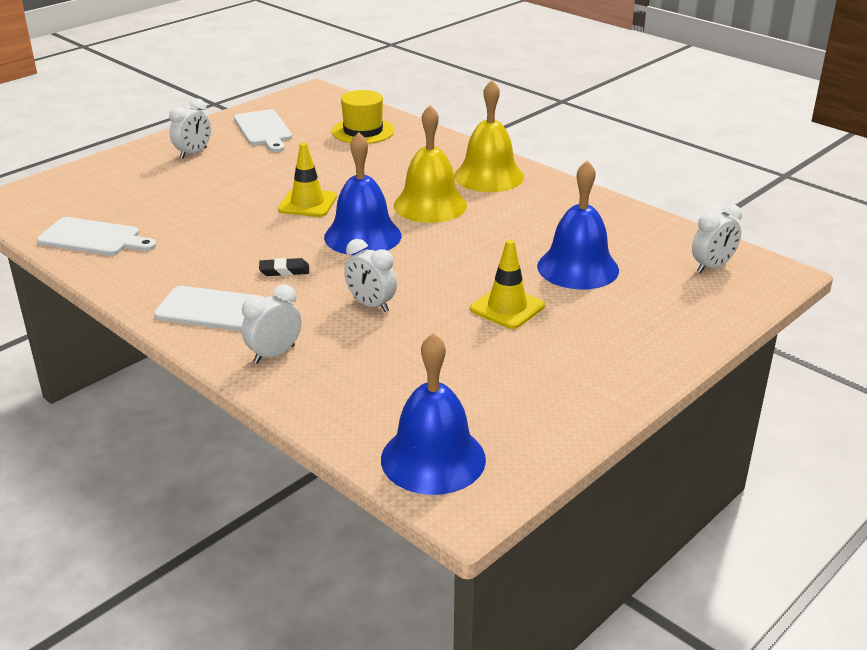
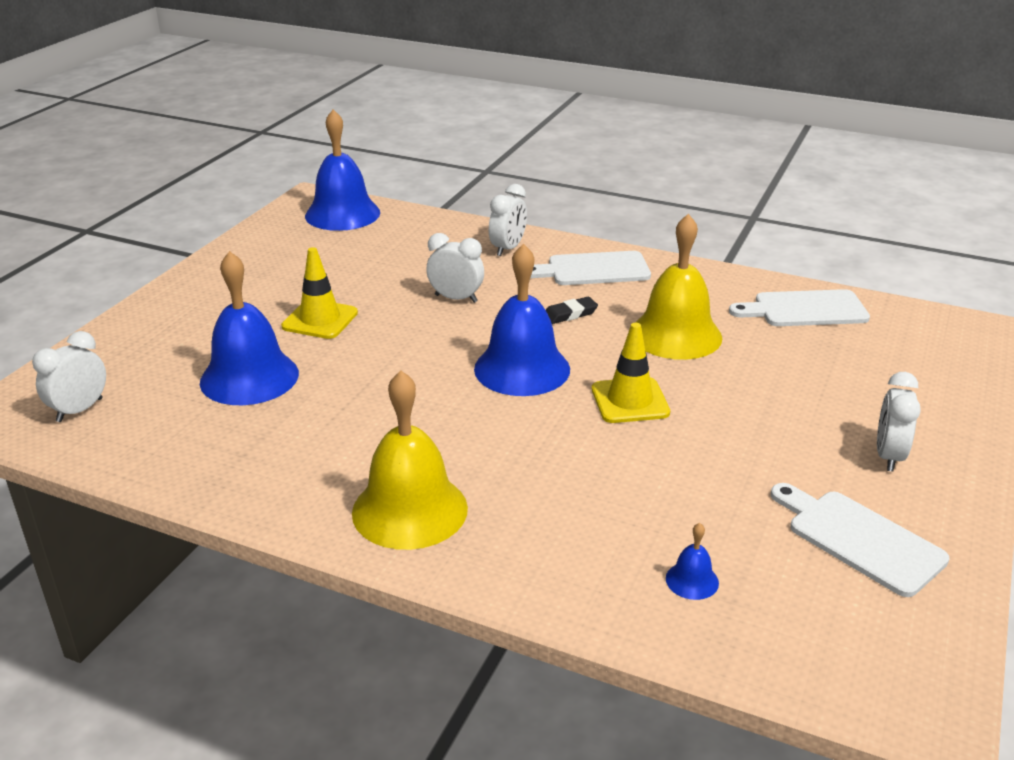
camera: 160 degrees right, 0 degrees up
yellow hat [332,90,395,144] -> blue bell [666,523,719,600]
yellow bell [394,105,467,223] -> yellow bell moved to [635,214,722,360]

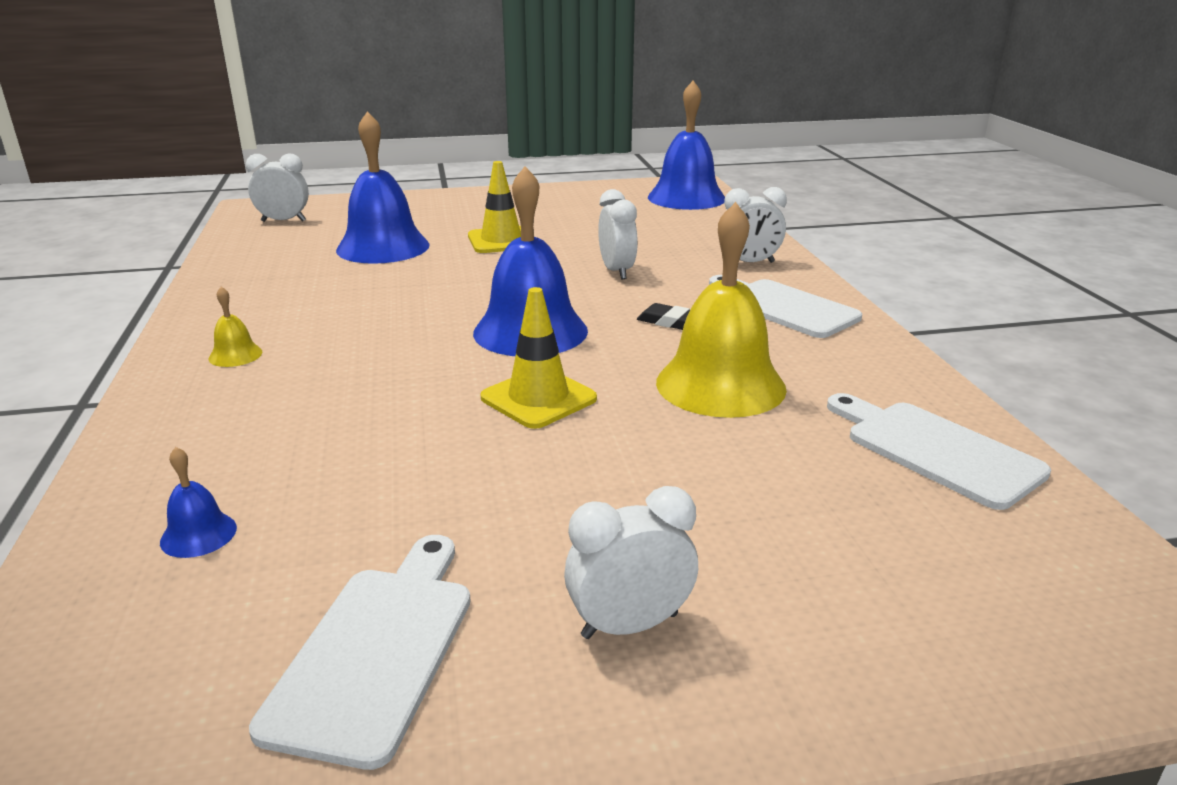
camera: 55 degrees right, 5 degrees down
yellow bell [352,370,468,550] -> yellow bell [209,287,263,367], size x0.42

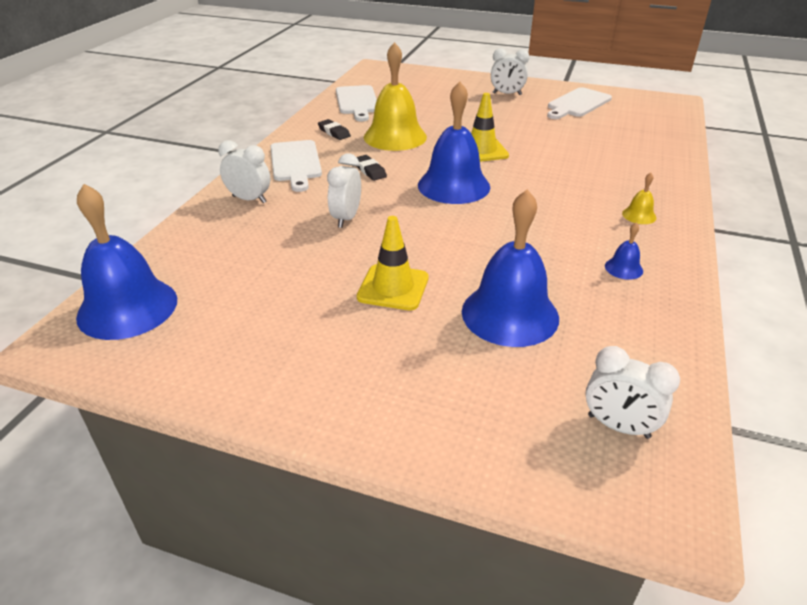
camera: 150 degrees left, 10 degrees up
blue bell [160,447,237,558] -> blue bell moved to [605,222,643,280]
none -> black eraser [318,119,351,140]

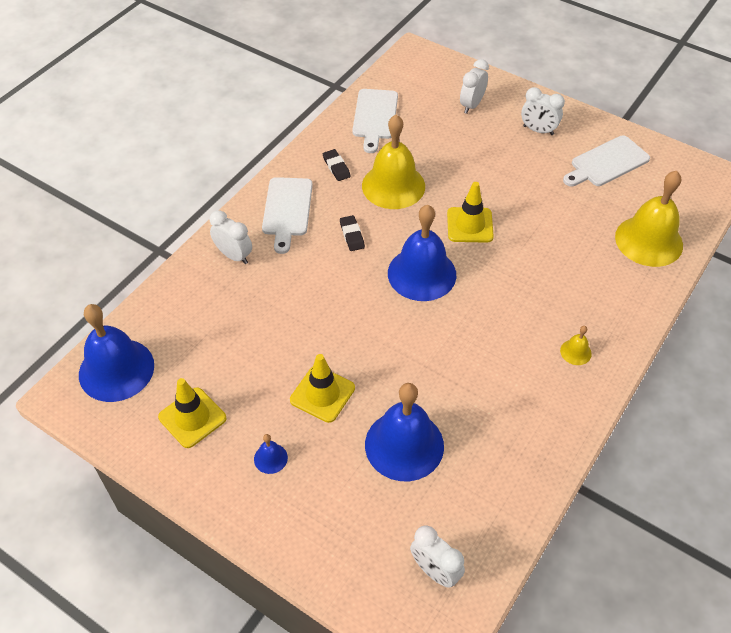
camera: 15 degrees right, 15 degrees up
white clock [327,153,361,228] -> white clock moved to [460,59,489,114]
blue bell [605,222,643,280] -> blue bell moved to [254,434,288,474]
none -> yellow traffic cone [158,378,226,448]
none -> yellow bell [615,171,683,267]

